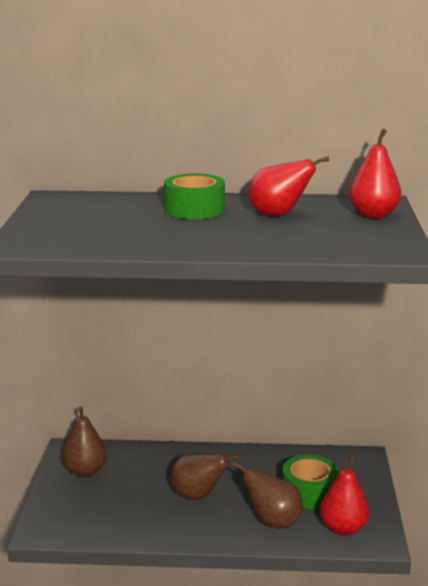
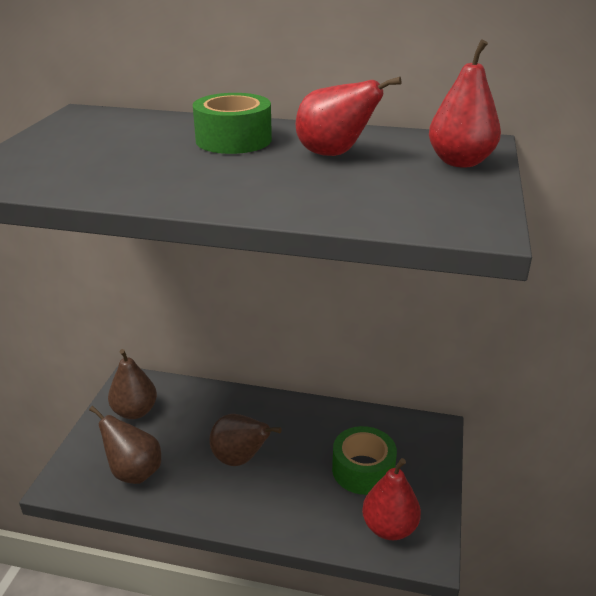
camera: 10 degrees right, 10 degrees up
brown pear [232,462,303,529] -> brown pear moved to [89,406,161,484]

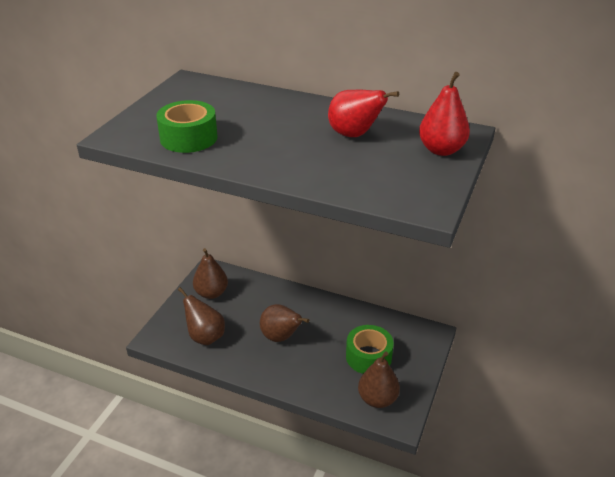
camera: 10 degrees right, 5 degrees up
green tape [193,93,272,154] -> green tape moved to [156,100,218,153]
red pear [362,458,421,540] -> brown pear [358,351,400,408]

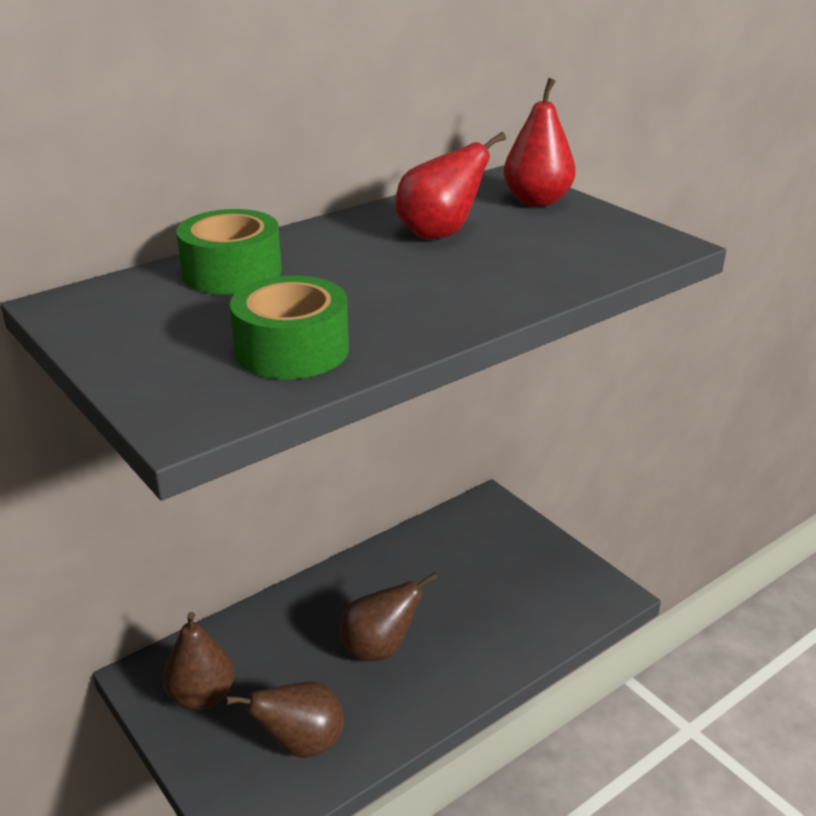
camera: 60 degrees left, 5 degrees down
green tape [346,325,394,374] -> green tape moved to [176,209,282,294]
brown pear [358,351,400,408] -> none

